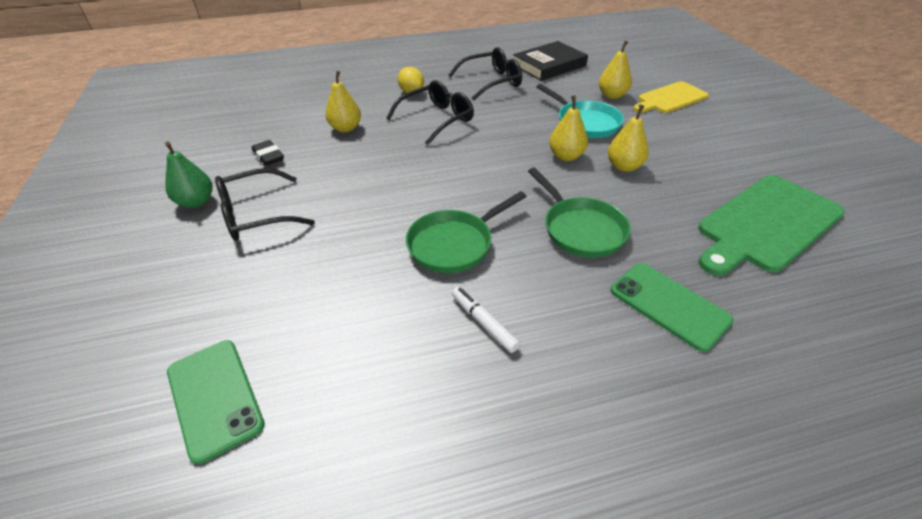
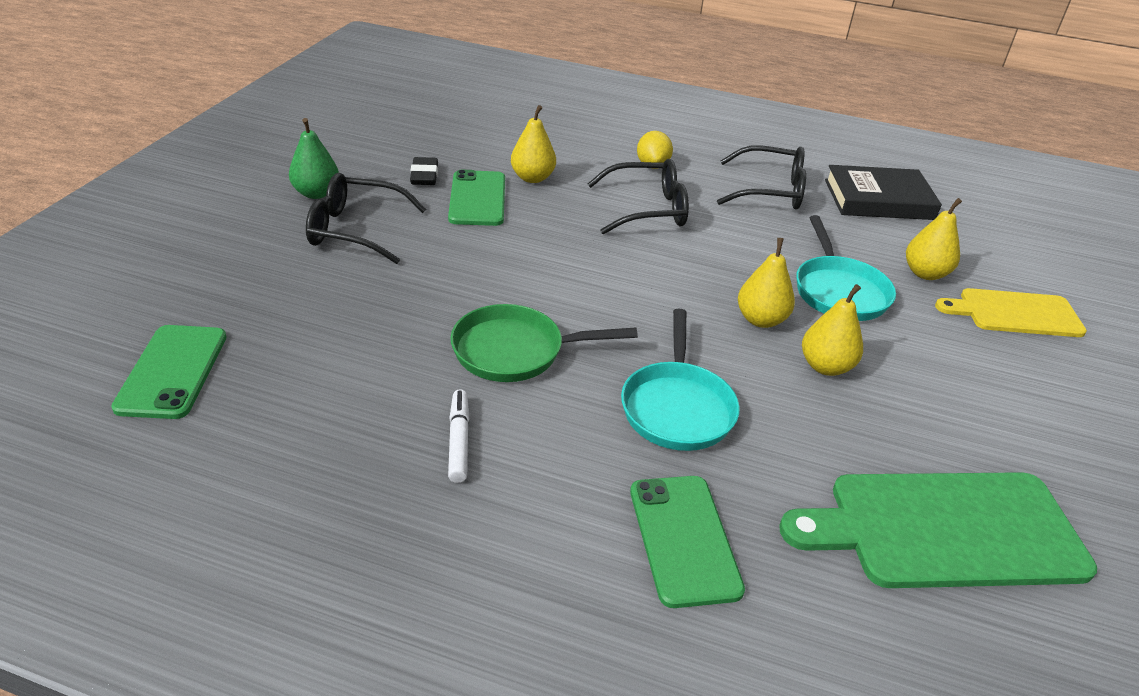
camera: 30 degrees right, 5 degrees down
green pan [528,168,631,258] -> turquoise pan [621,308,740,451]
none -> green phone [448,169,505,226]

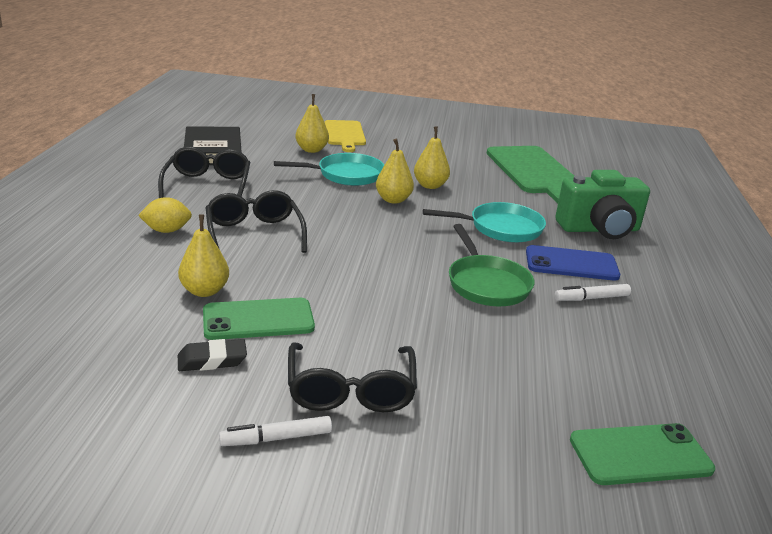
camera: 100 degrees left, 10 degrees down
green pear [289,118,339,199] -> white marker [219,416,332,446]
green phone [630,476,745,608] -> green camera [555,170,650,239]
none -> blue phone [526,245,620,281]

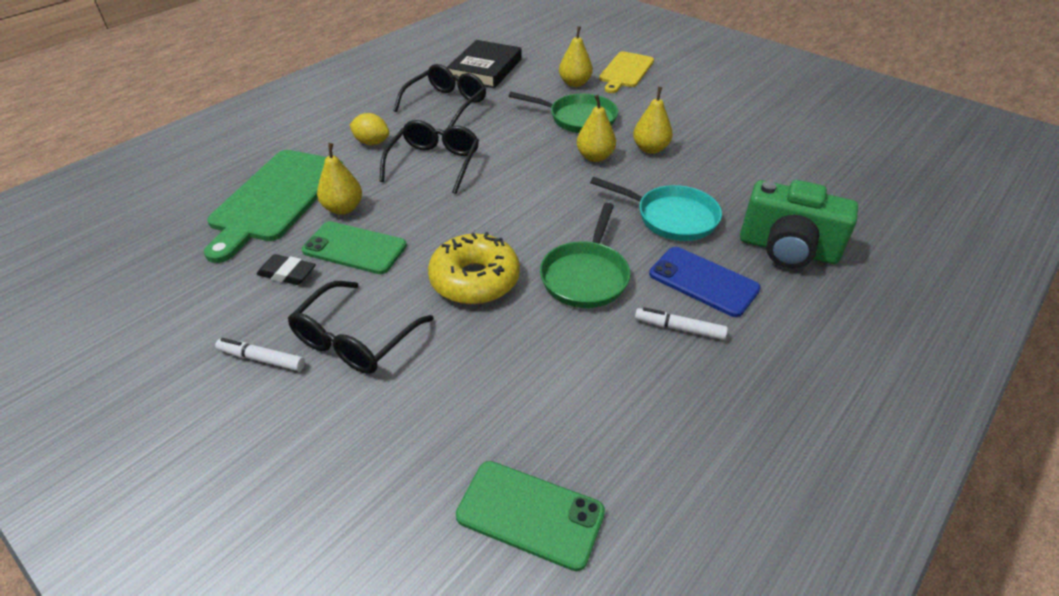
camera: 35 degrees right, 15 degrees up
turquoise pan [274,153,384,186] -> green pan [509,92,618,133]
green cutting board [487,146,574,203] -> green cutting board moved to [204,150,343,263]
none -> yellow donut [428,232,520,304]

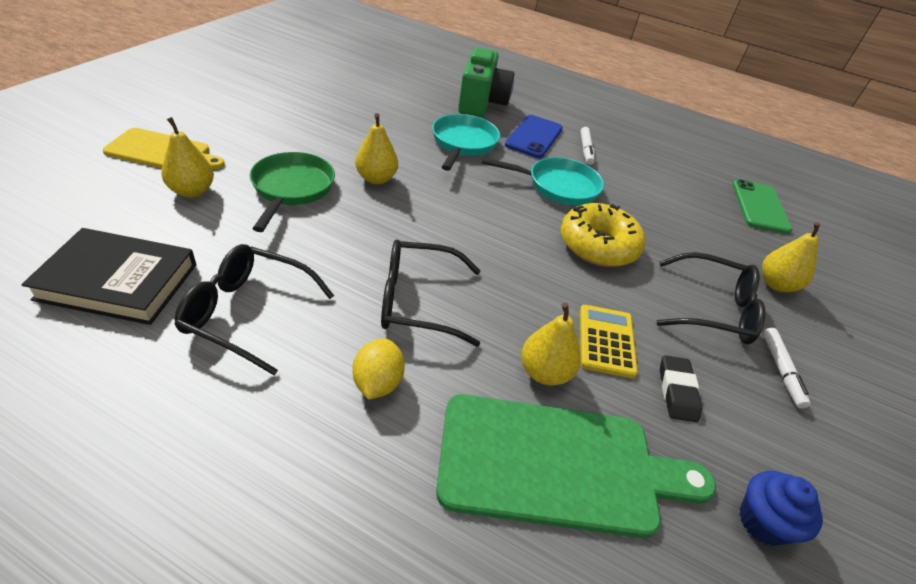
camera: 110 degrees left, 0 degrees up
green phone [302,221,407,274] -> yellow calculator [580,305,638,378]
green pan [540,203,631,308] -> turquoise pan [482,157,604,205]
yellow pear [633,87,673,154] -> yellow pear moved to [762,222,820,292]
none -> blue cupcake [739,471,823,546]

